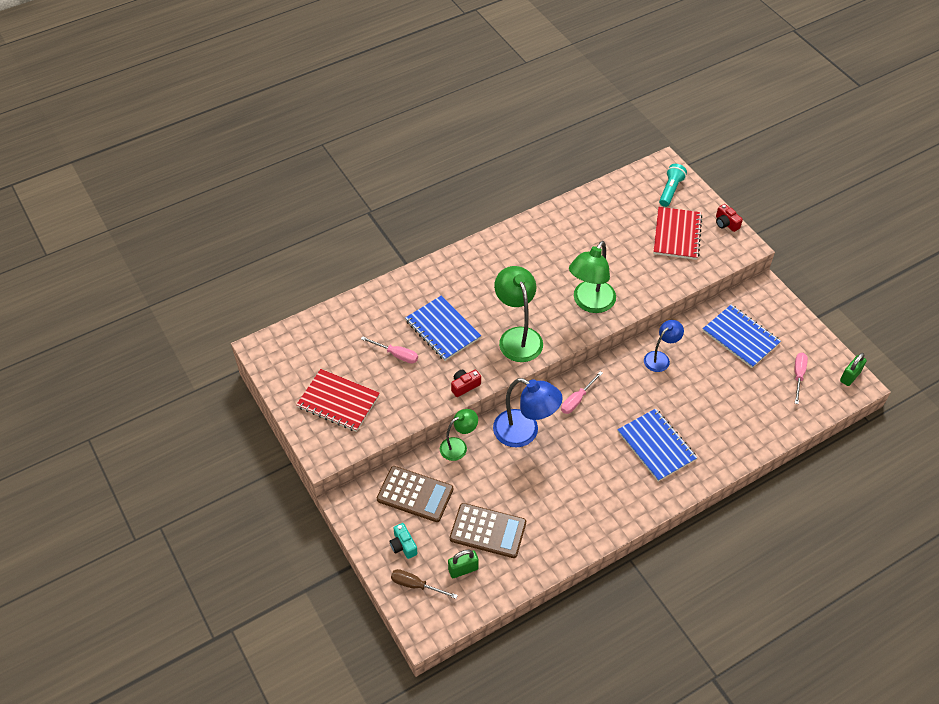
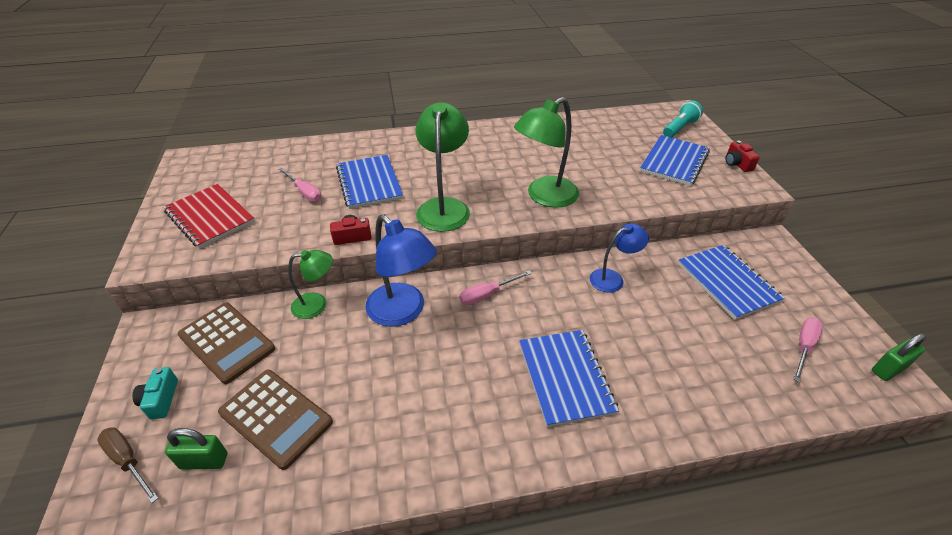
camera: 20 degrees right, 10 degrees down
red notebook [653,207,702,260] -> blue notebook [640,135,710,186]

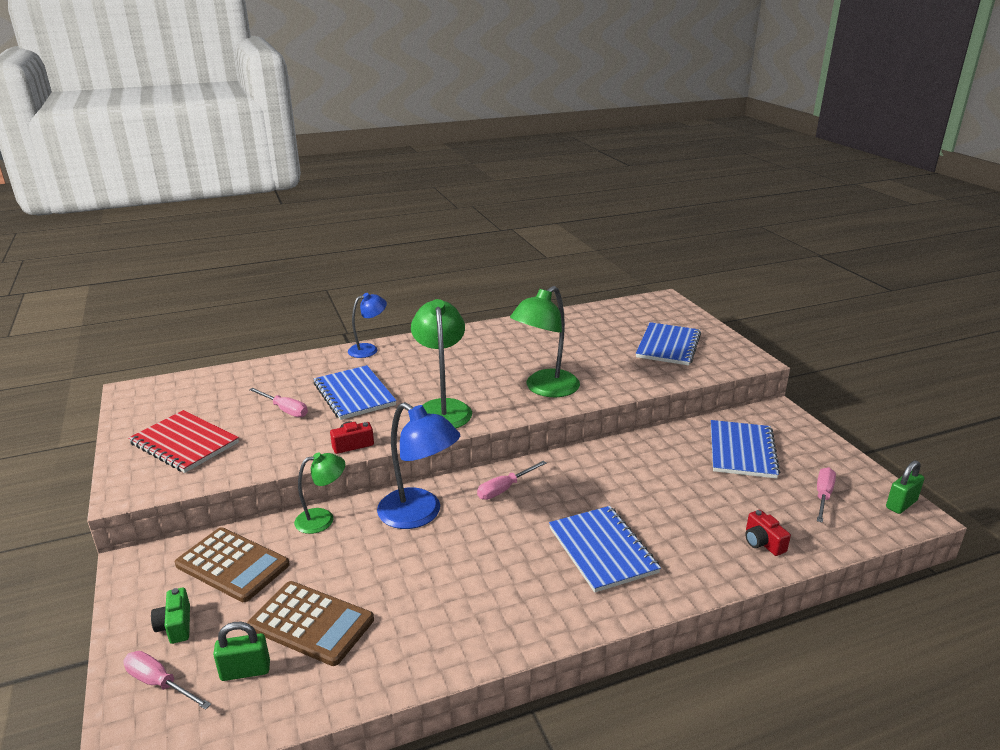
camera: 10 degrees left, 15 degrees down
brown screwdriver [97,427,158,503] -> pink screwdriver [123,651,211,710]
turquoise camera [132,367,178,419] -> green camera [151,588,190,644]
blue lamp [590,223,649,293] -> blue lamp moved to [348,293,387,358]
turquoise flashlight [663,101,703,138] -> none
blue notebook [678,245,785,320] -> blue notebook turned 45 degrees clockwise [711,420,780,479]
red camera [725,141,760,172] -> red camera moved to [745,510,791,556]

